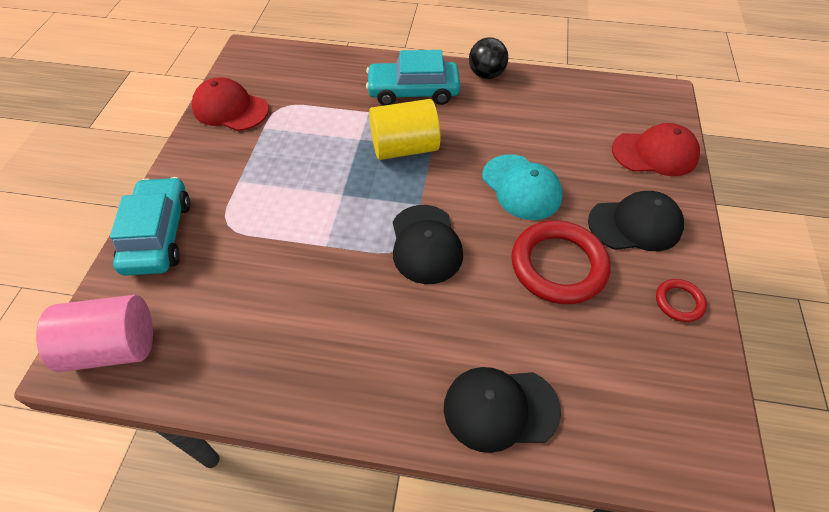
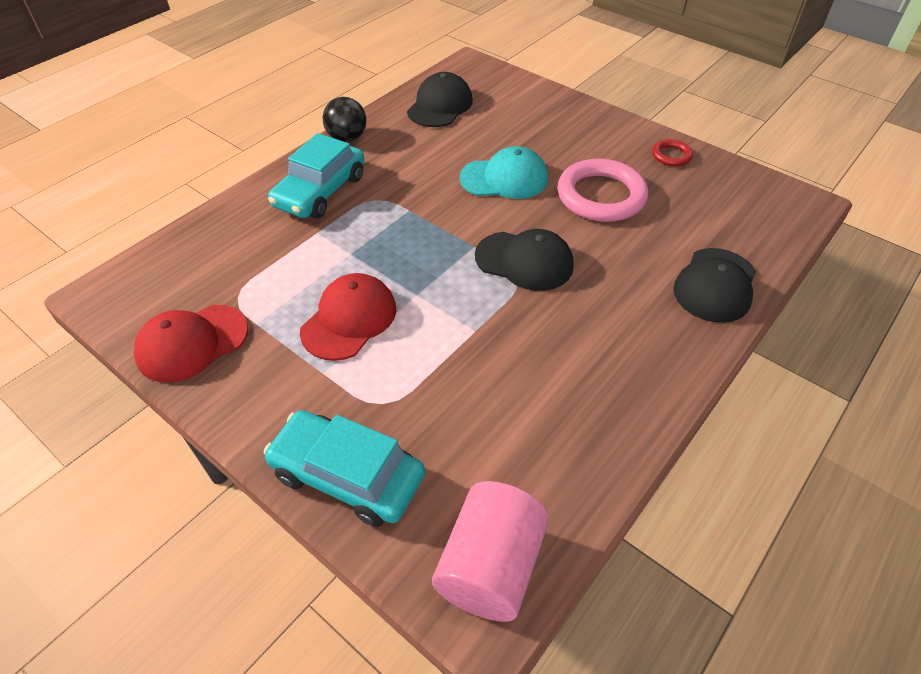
camera: 60 degrees left, 5 degrees down
yellow cylinder [369,99,441,160] -> none
red ring [511,220,611,304] -> pink ring [557,159,648,222]
black cap [588,191,684,251] -> black cap moved to [407,72,473,127]
red cap [612,123,700,176] -> red cap moved to [300,273,396,361]

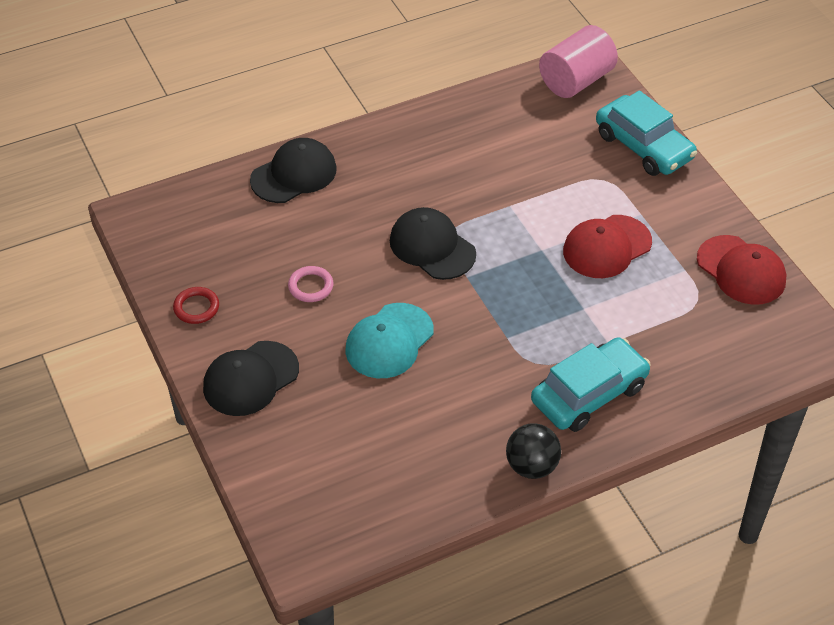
camera: 155 degrees left, 0 degrees up
red cap [134,305,248,383] -> red cap turned 60 degrees clockwise [697,235,787,305]
black cap [407,72,473,127] -> black cap moved to [203,341,299,416]
turquoise cap [459,146,548,199] -> turquoise cap turned 75 degrees counterclockwise [346,303,434,378]
pink ring [557,159,648,222] -> pink ring [288,266,333,302], size x0.48

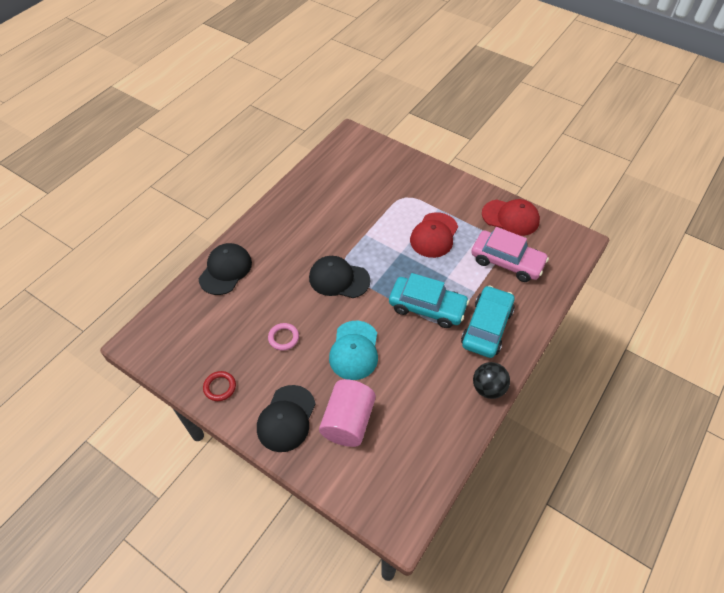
camera: 30 degrees left, 5 degrees up
pink cylinder [539,25,618,98] -> pink cylinder moved to [319,379,376,447]
turquoise car [596,91,697,176] -> turquoise car moved to [389,273,469,328]
none -> pink car [471,227,549,282]

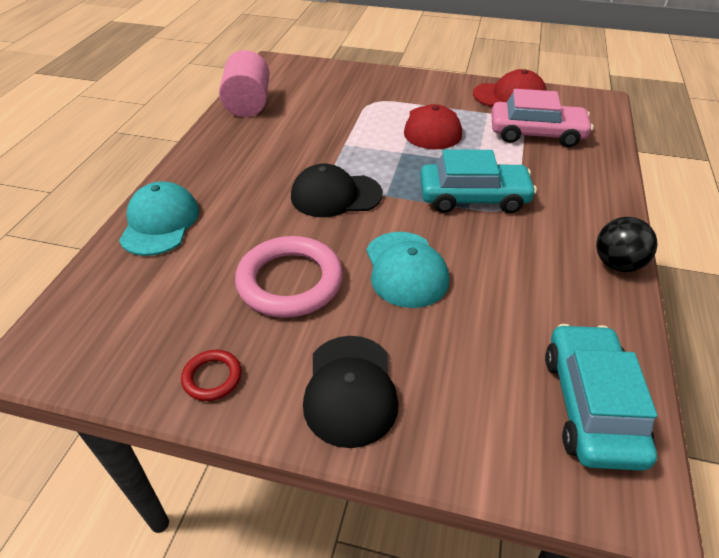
camera: 20 degrees left, 10 degrees down
black cap [199,243,252,295] -> turquoise cap [119,182,199,256]
pink ring [268,323,299,351] -> pink ring [235,236,343,318], size x2.09
pink cylinder [319,379,376,447] -> pink cylinder moved to [219,50,269,117]
turquoise car [461,285,515,358] -> turquoise car moved to [545,324,657,471]

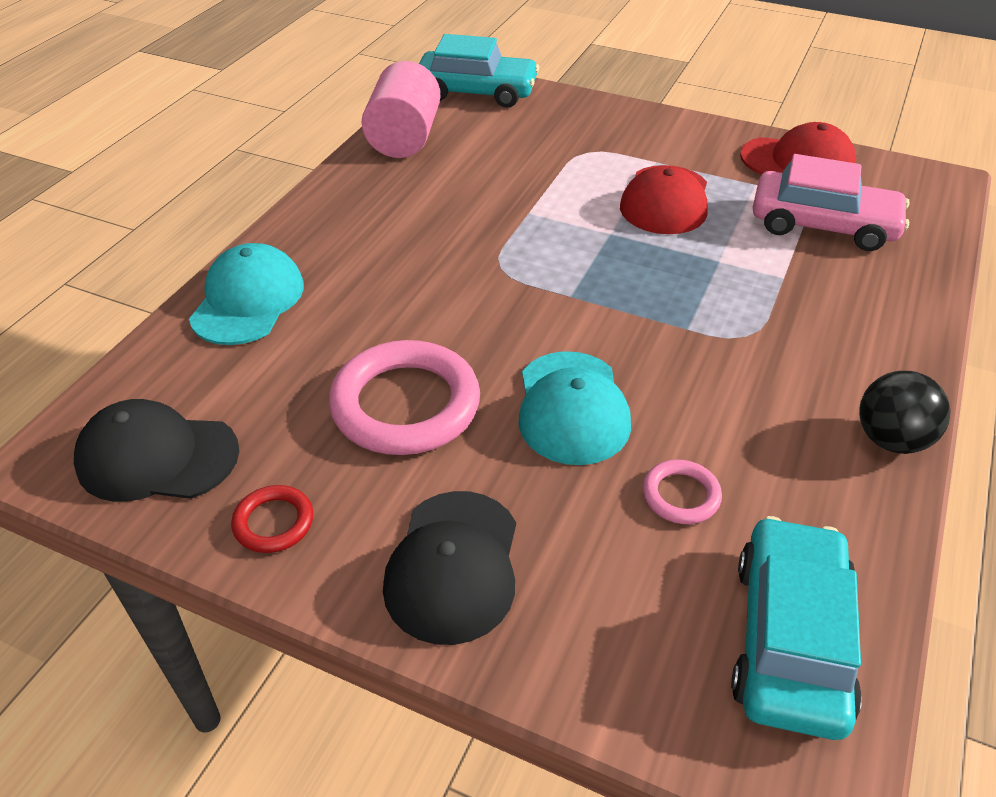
camera: 10 degrees right, 0 degrees up
black cap [291,163,383,217] -> black cap moved to [74,399,239,502]
turquoise car [420,149,537,213] -> turquoise car moved to [419,34,539,108]
none -> pink ring [642,460,722,524]

